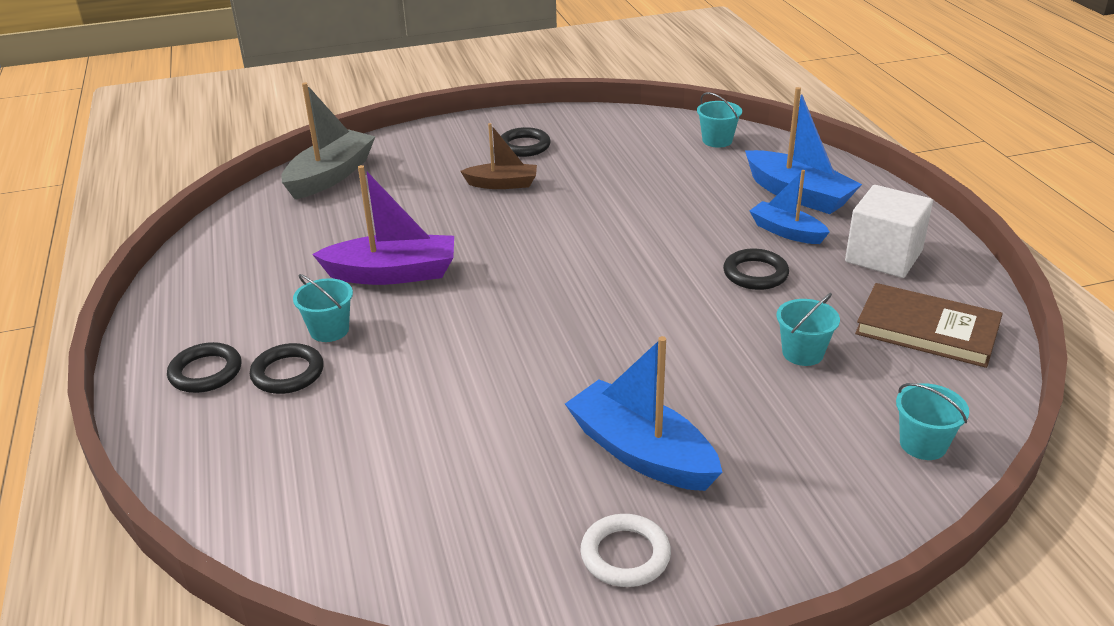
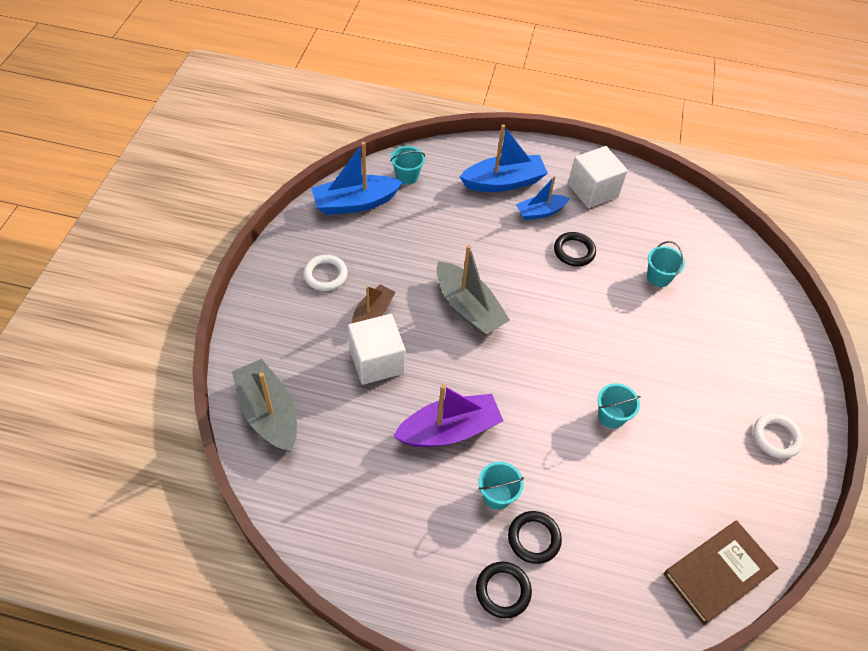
camera: 65 degrees left, 20 degrees up
purple boat [312,165,454,285] -> purple boat turned 45 degrees clockwise [393,384,503,447]
black ring [501,127,551,157] -> white ring [303,255,348,291]
blue boat [565,336,723,491] -> blue boat moved to [311,142,403,215]
brown book [855,283,1003,368] -> brown book moved to [664,521,778,625]
turquoise bucket [896,383,969,460] -> turquoise bucket moved to [598,383,641,429]
none -> white cube [348,314,405,385]
none -> grey boat [436,245,510,336]

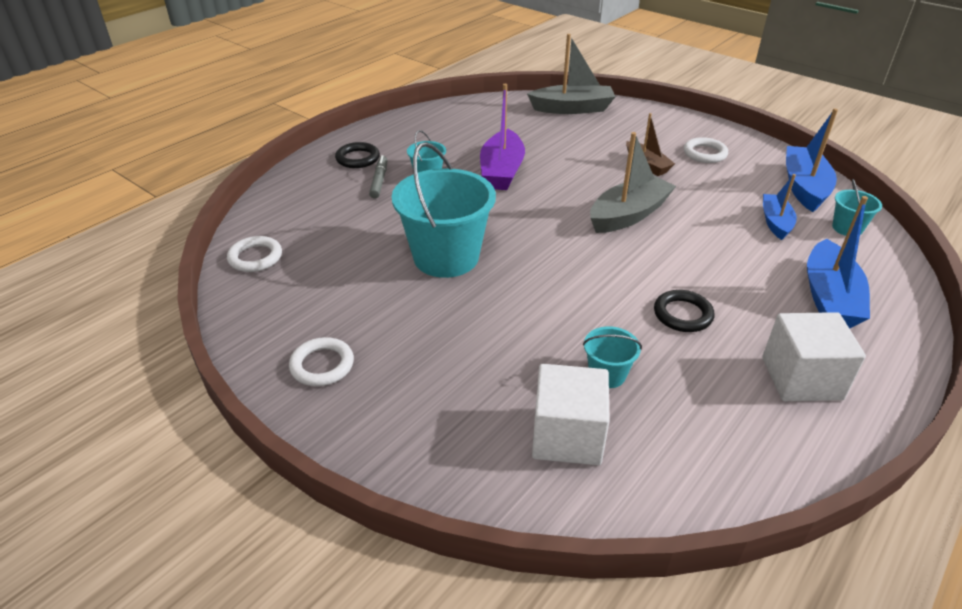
camera: 120 degrees right, 15 degrees down
white cube [348,314,405,385] -> white cube moved to [532,364,610,466]
grey boat [436,245,510,336] -> grey boat turned 150 degrees clockwise [590,132,676,233]
black ring [508,511,562,564] -> grey marker [369,155,387,199]
blue boat [516,176,570,220] -> blue boat moved to [763,174,797,240]
turquoise bucket [598,383,641,429] -> turquoise bucket [392,142,496,278], size x2.17
brown book [664,521,778,625] -> white ring [227,236,282,272]

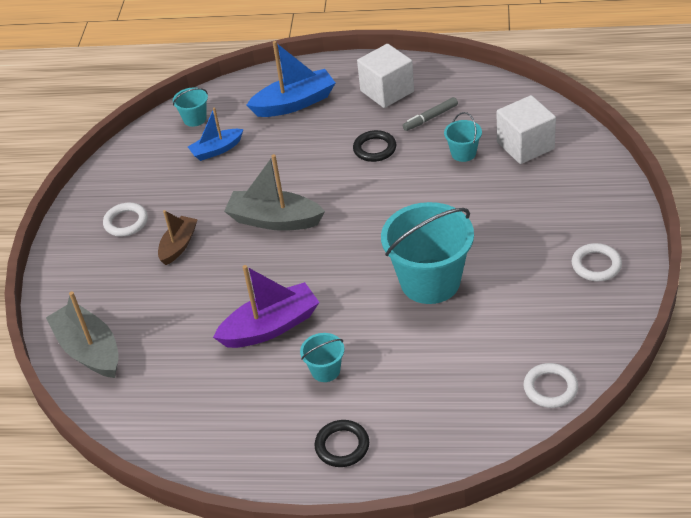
camera: 120 degrees left, 5 degrees up
grey marker [369,155,387,199] -> grey marker moved to [403,97,458,131]
blue boat [786,108,838,212] -> none

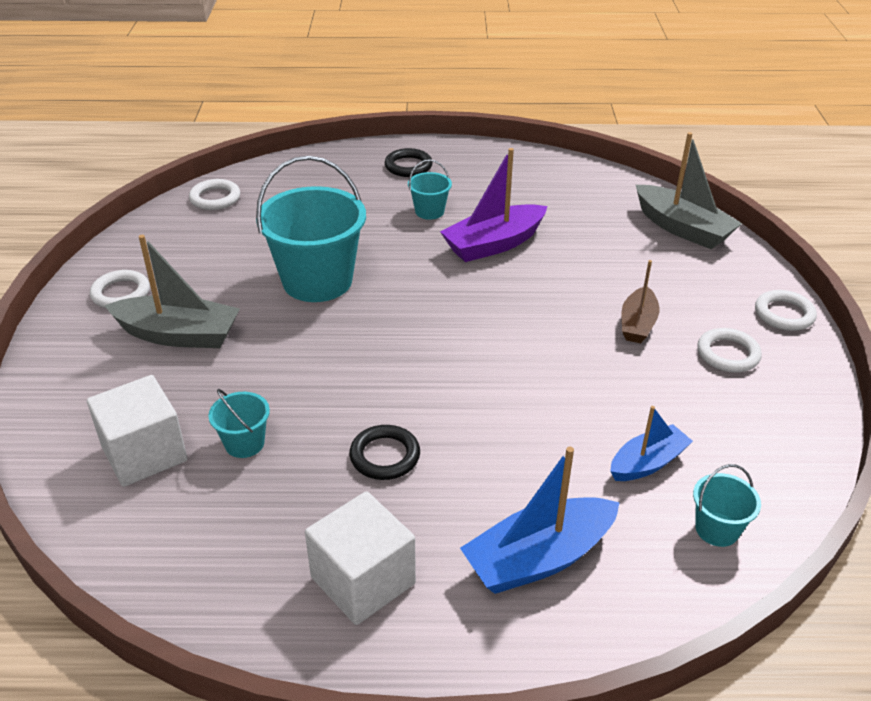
camera: 170 degrees right, 5 degrees down
grey boat [224,154,325,231] -> grey boat moved to [104,235,240,348]
grey marker [403,97,458,131] -> none
none -> white ring [755,290,817,331]

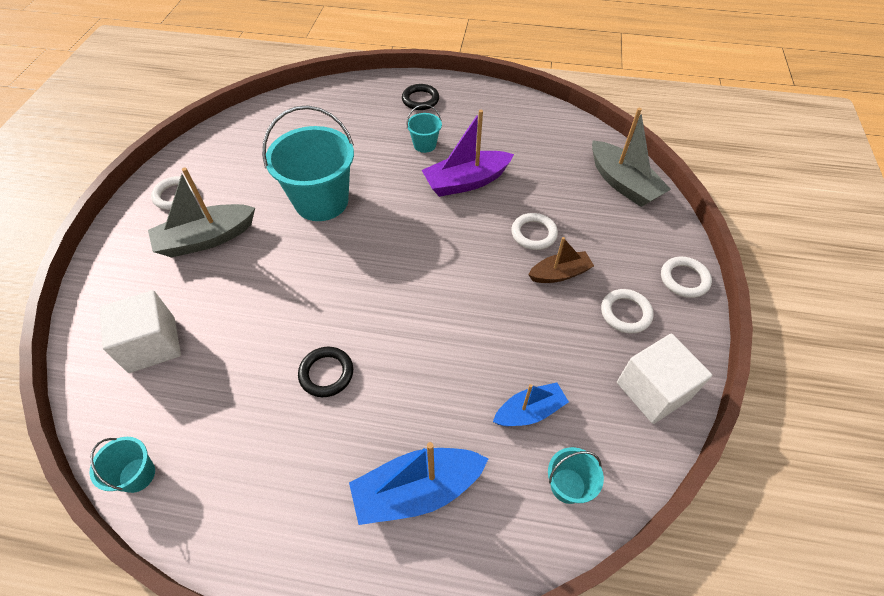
camera: 10 degrees right, 15 degrees up
grey boat [104,235,240,348] -> grey boat turned 135 degrees clockwise [148,167,255,257]
white ring [189,179,240,210] -> white ring moved to [511,213,558,250]
turquoise bucket [208,389,270,458] -> turquoise bucket moved to [90,437,155,493]
white cube [305,491,416,625] -> white cube moved to [617,334,712,424]
brown boat [622,260,659,343] -> brown boat turned 135 degrees counterclockwise [528,237,594,283]

